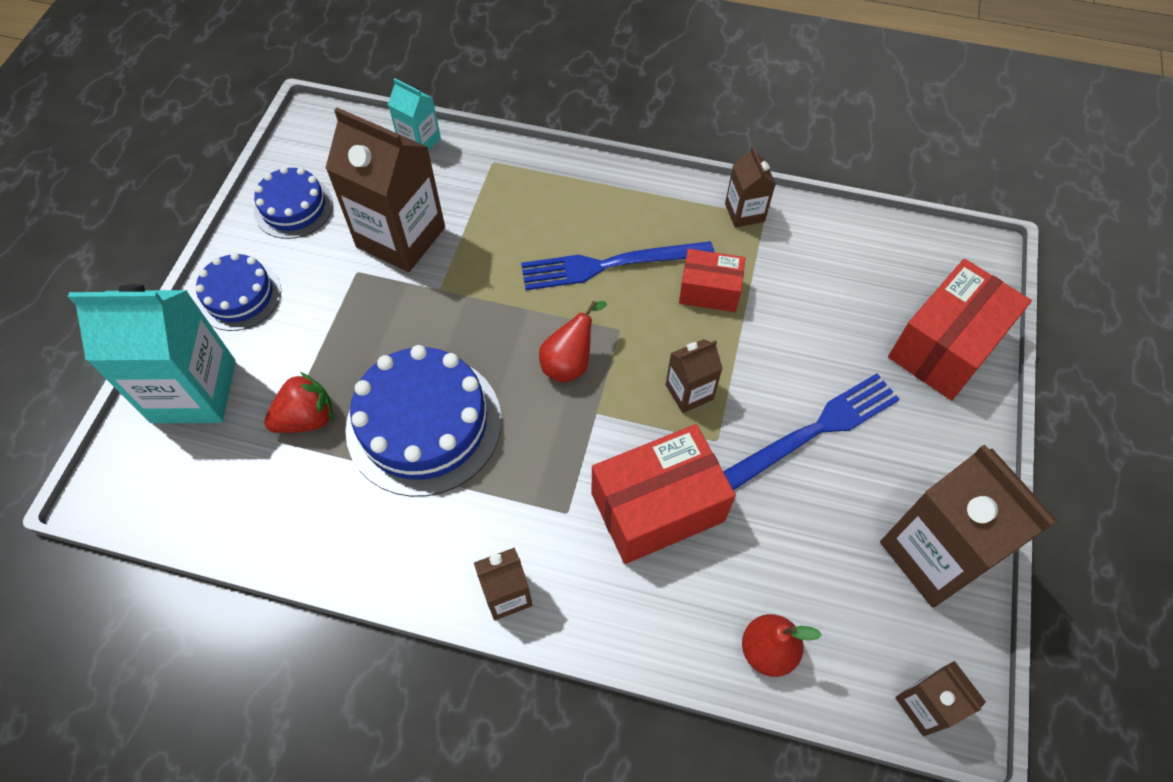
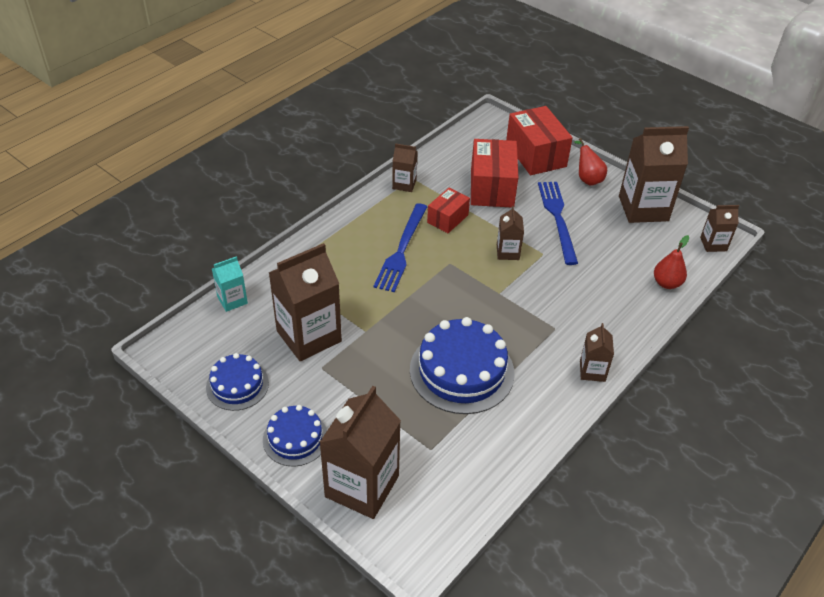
camera: 65 degrees left, 15 degrees down
turquoise carton [68,284,236,423] -> brown carton [319,386,401,519]
red strawberry [264,372,333,433] -> none
red pear [539,301,607,383] -> red pear moved to [574,138,607,186]
red box [592,424,736,564] -> red box moved to [471,139,518,207]

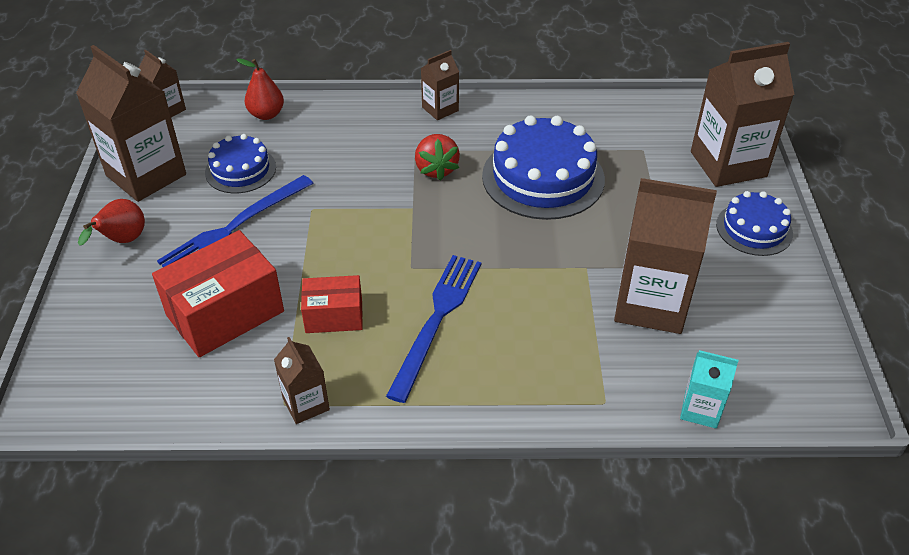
camera: 130 degrees left, 0 degrees up
blue cake [206,353,269,411] -> blue cake moved to [205,134,276,193]
blue fork [374,203,427,292] -> blue fork turned 45 degrees counterclockwise [386,255,481,403]
brown carton [497,206,524,260] -> none
red box [506,106,573,175] -> none
none -> red strawberry [415,134,460,181]

